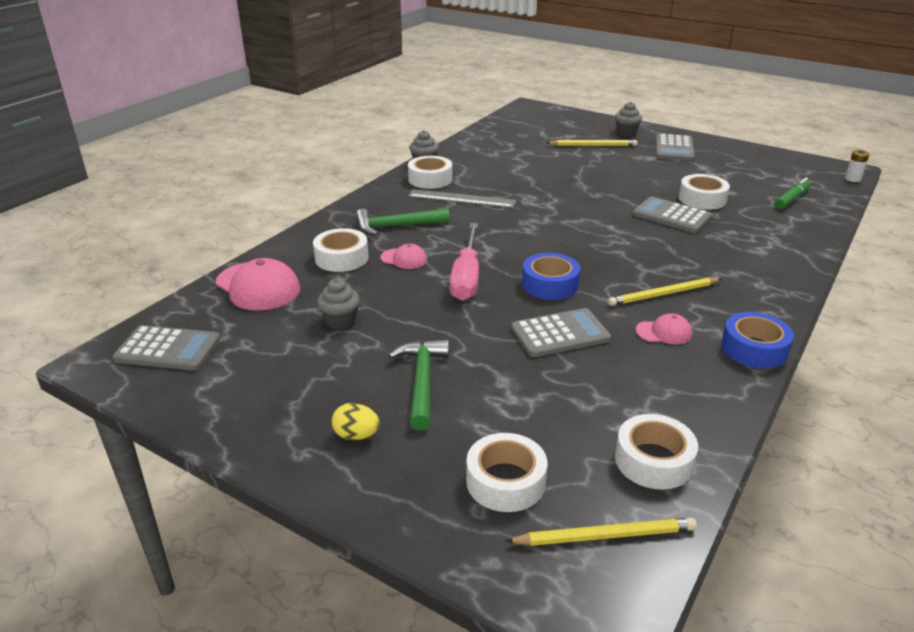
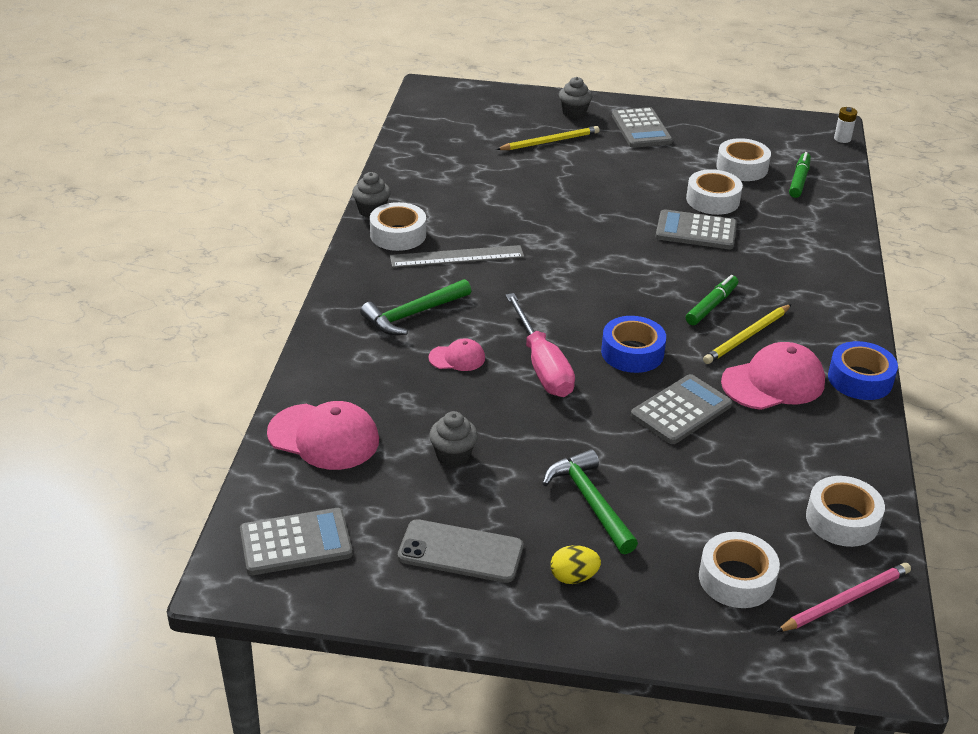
camera: 25 degrees left, 5 degrees up
white tape [313,228,369,272] -> white tape moved to [716,138,771,181]
yellow pencil [505,518,697,546] -> pink pencil [776,563,911,632]
pink cap [636,313,692,345] -> pink cap [721,342,825,410], size x1.88
none -> grey phone [398,519,523,583]
none -> green marker [686,275,738,325]

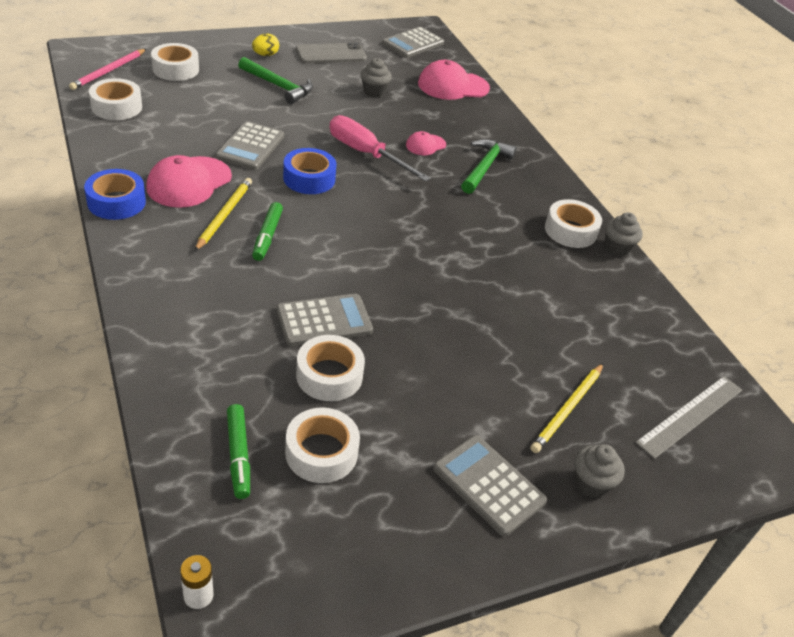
camera: 145 degrees right, 5 degrees up
grey ruler [390,245,524,268] -> grey ruler moved to [635,376,742,459]

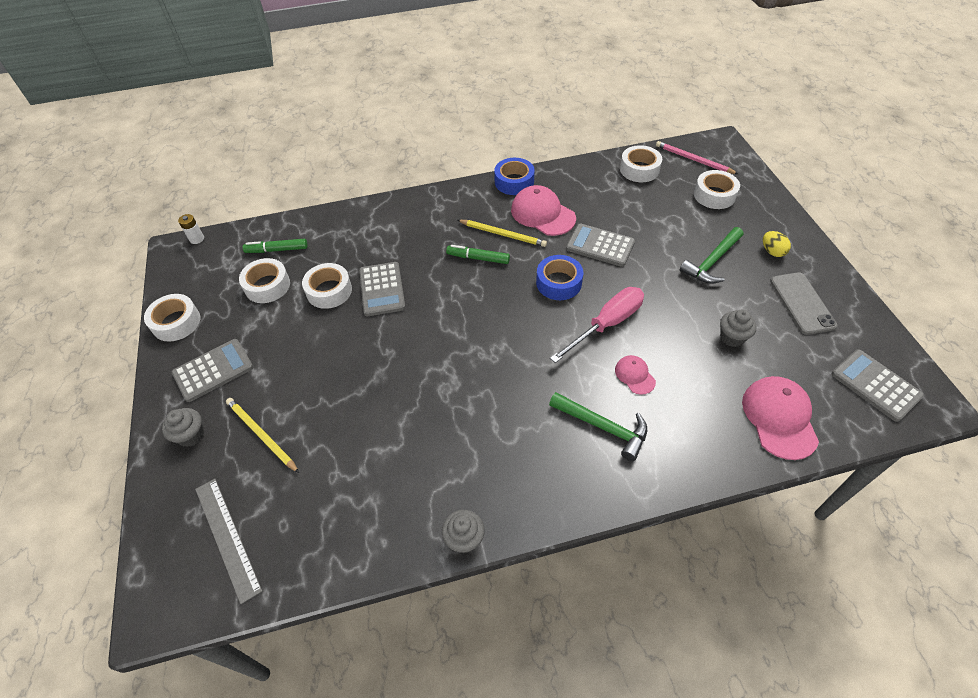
camera: 105 degrees right, 10 degrees up
white tape [545,199,602,248] -> white tape moved to [144,294,200,342]

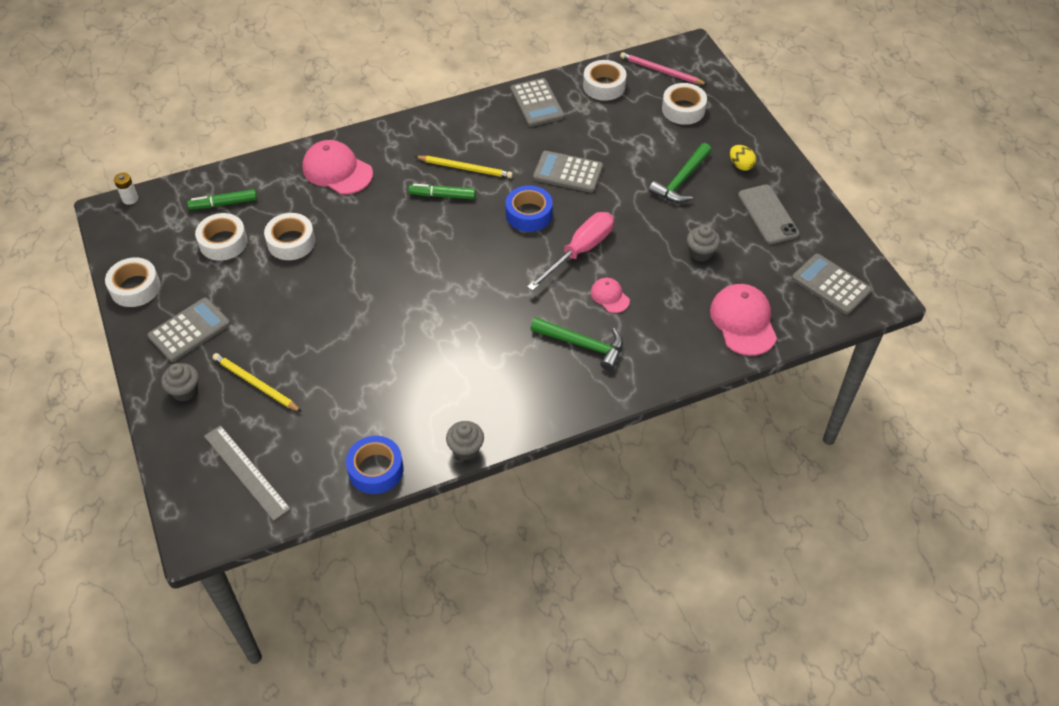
camera: 10 degrees left, 0 degrees up
grey calculator [359,262,406,316] -> grey calculator moved to [510,78,564,127]
blue tape [494,158,535,195] -> blue tape moved to [346,436,404,494]
pink cap [511,185,576,236] -> pink cap moved to [302,140,373,194]

